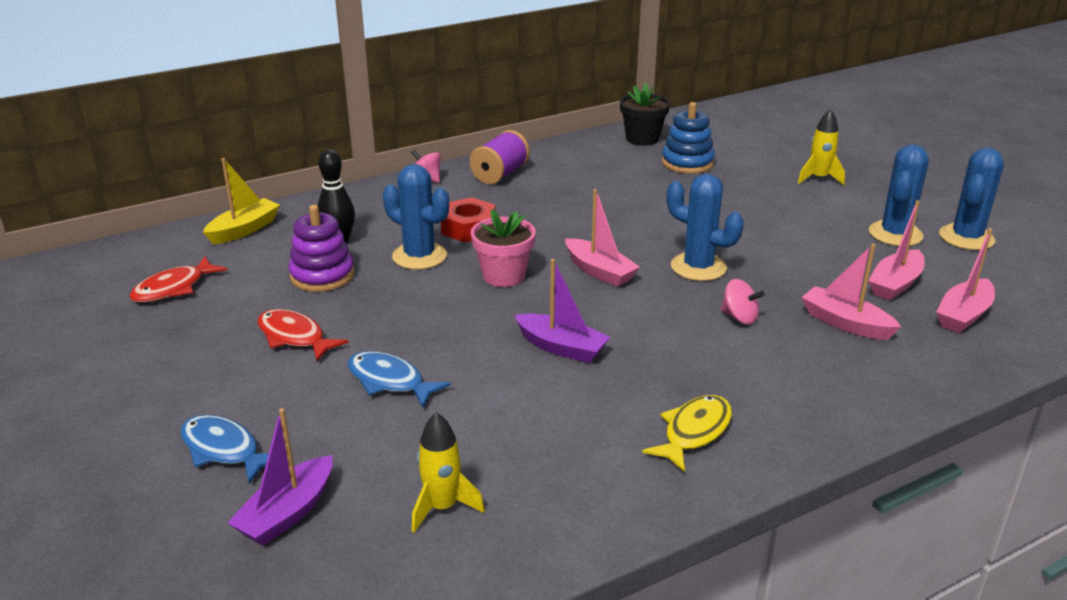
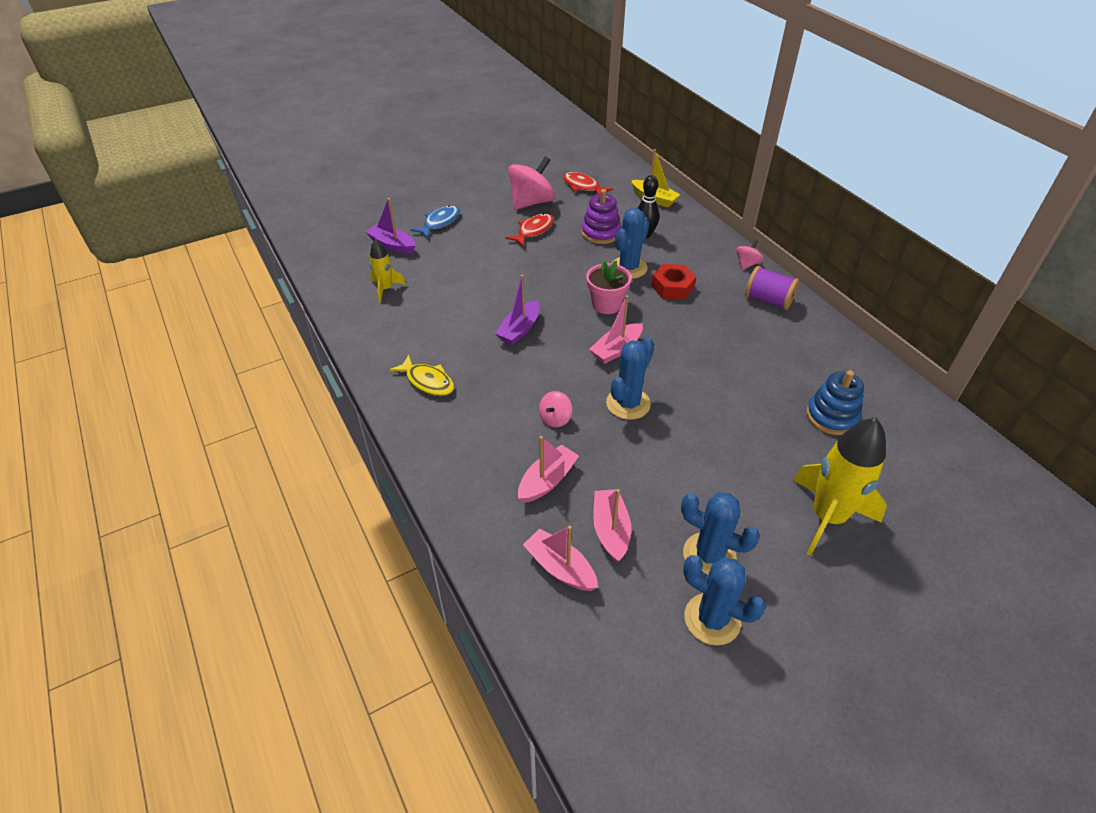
camera: 90 degrees right, 15 degrees up
blue fish [348,351,451,408] -> none
black flower pot [620,83,670,146] -> none
yellow rocket [798,109,845,185] -> yellow rocket [793,418,887,556], size x1.89
pink boat [868,200,925,301] -> pink boat turned 45 degrees clockwise [593,489,631,563]
none -> pink spinning top [508,156,555,210]

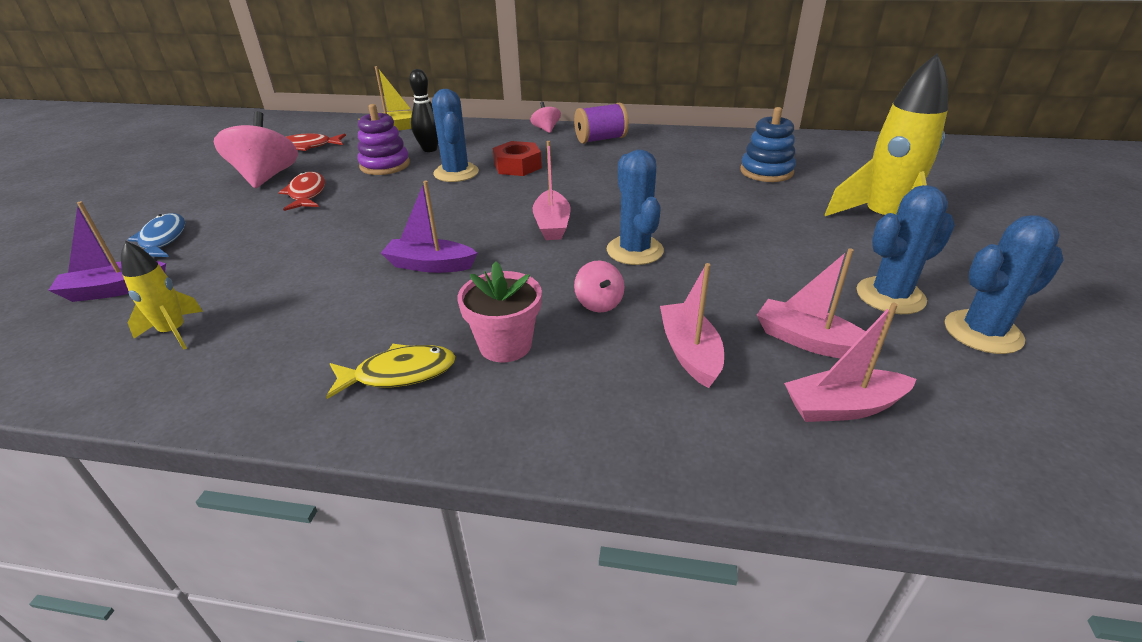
camera: 50 degrees left, 10 degrees down
purple boat [495,275,540,345] -> purple boat turned 120 degrees clockwise [381,181,477,273]
pink flower pot [586,260,631,314] -> pink flower pot moved to [458,261,542,362]

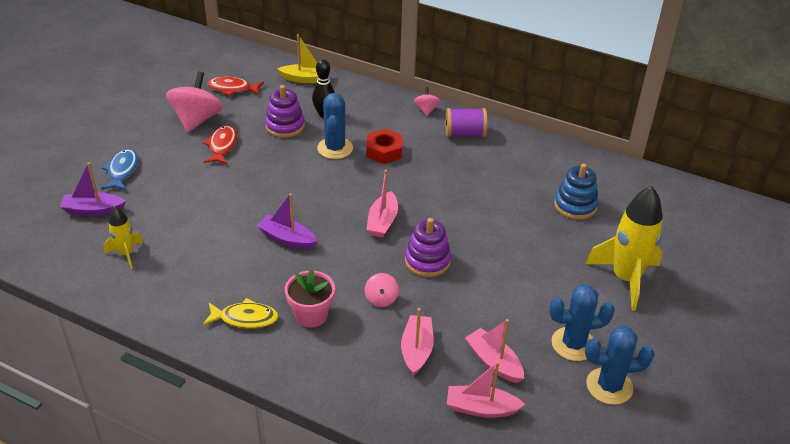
camera: 15 degrees right, 5 degrees up
blue cactus [606,150,664,265] -> purple stacking toy [405,218,451,277]

